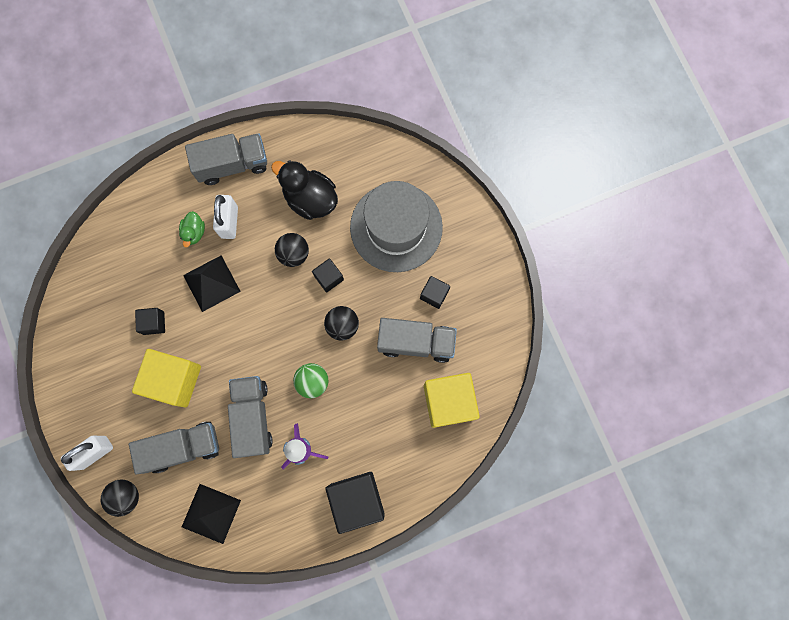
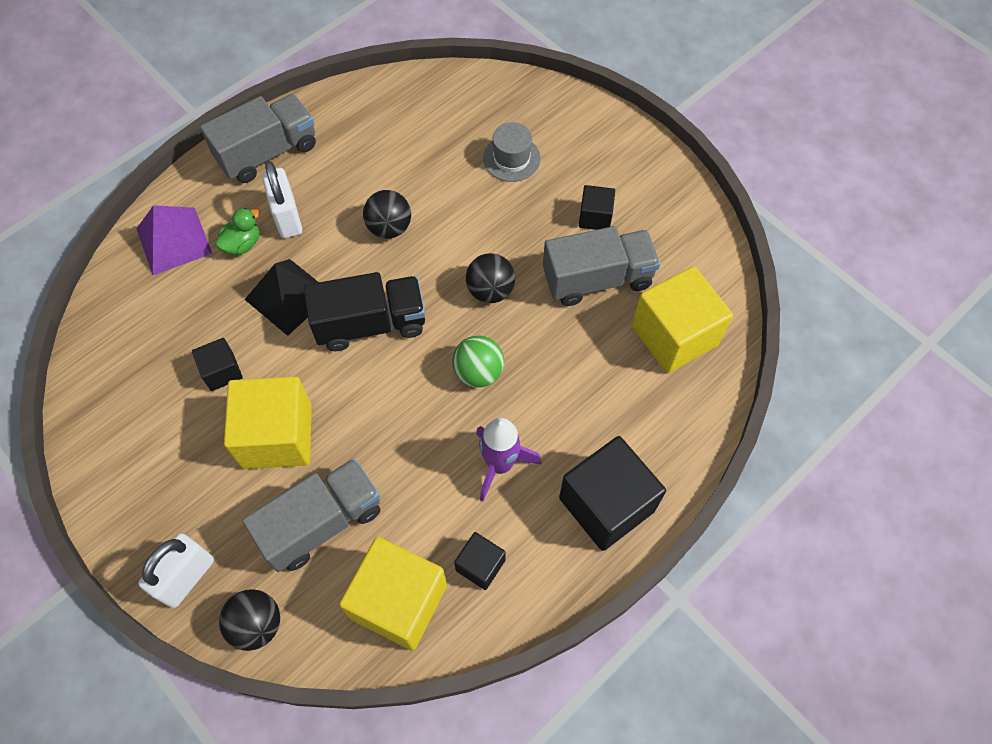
camera: 20 degrees left, 15 degrees down
green duck [179,211,205,247] -> green duck turned 120 degrees counterclockwise [215,208,261,255]
black pyramid [182,484,241,544] -> yellow cube [339,537,447,651]
grey truck [228,376,273,458] -> none
black duck [271,160,338,220] -> none
black cube [312,258,344,292] -> black cube moved to [454,532,506,590]
grey hat [350,181,443,272] -> grey hat [483,122,541,182], size x0.45
none -> purple pyramid [136,205,212,275]
none -> black truck [304,272,425,351]

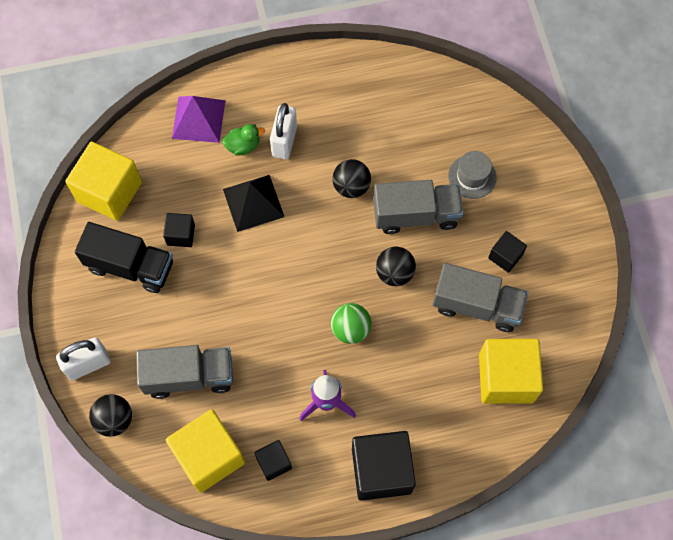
camera: 30 degrees right, 5 degrees up
grey truck [200,94,316,183] -> grey truck moved to [373,180,463,234]
yellow cube [224,376,312,469] -> yellow cube moved to [65,142,142,221]
black truck [304,272,425,351] -> black truck moved to [75,222,173,293]

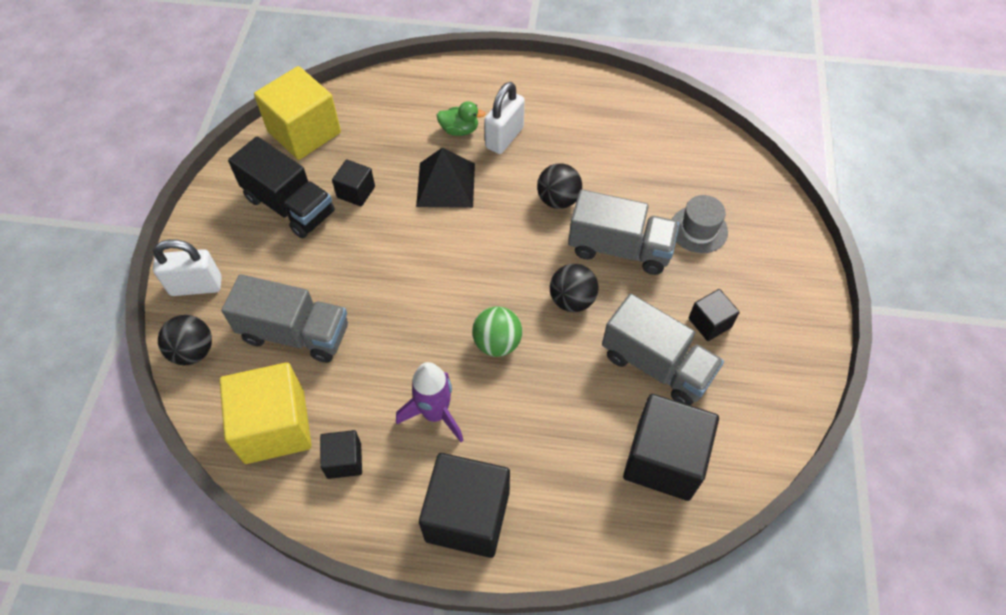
camera: 20 degrees right, 10 degrees down
purple pyramid [172,96,226,143] -> none
yellow cube [479,339,543,404] -> black cube [623,394,719,501]

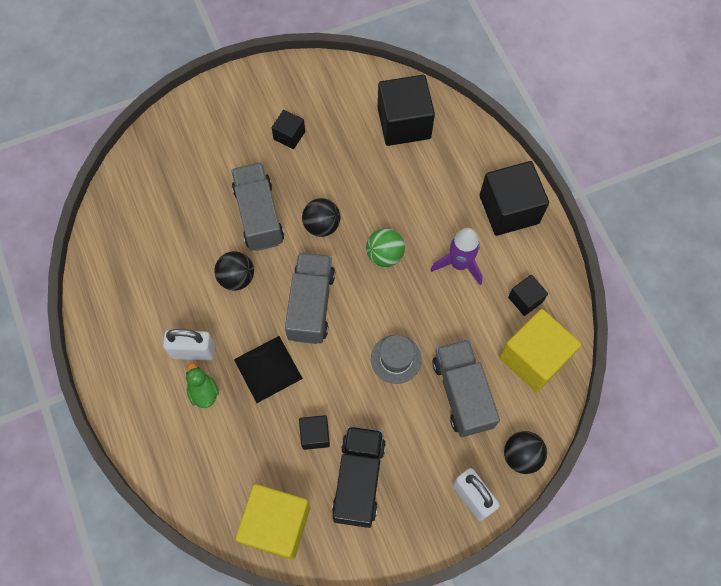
camera: 120 degrees left, 10 degrees up
grey truck [602,293,724,406] -> grey truck moved to [285,253,335,344]
grey hat [672,195,728,253] -> grey hat moved to [371,335,422,384]

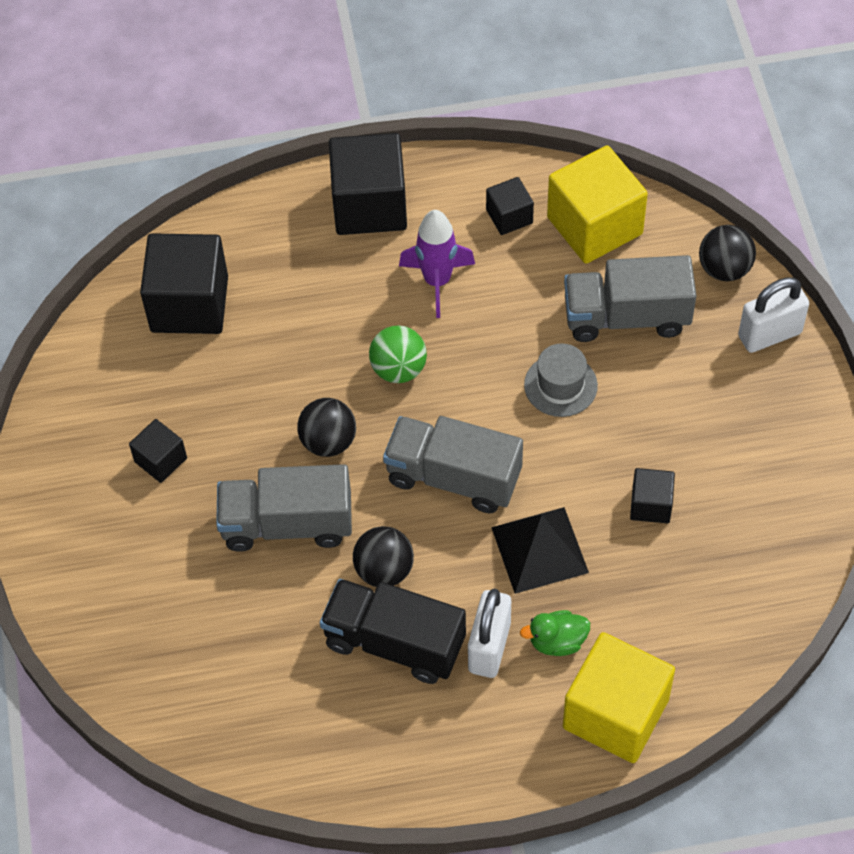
camera: 75 degrees left, 10 degrees down
yellow cube [236,484,310,560] -> yellow cube moved to [563,632,675,763]
black truck [332,426,386,528] -> black truck moved to [320,579,466,684]

